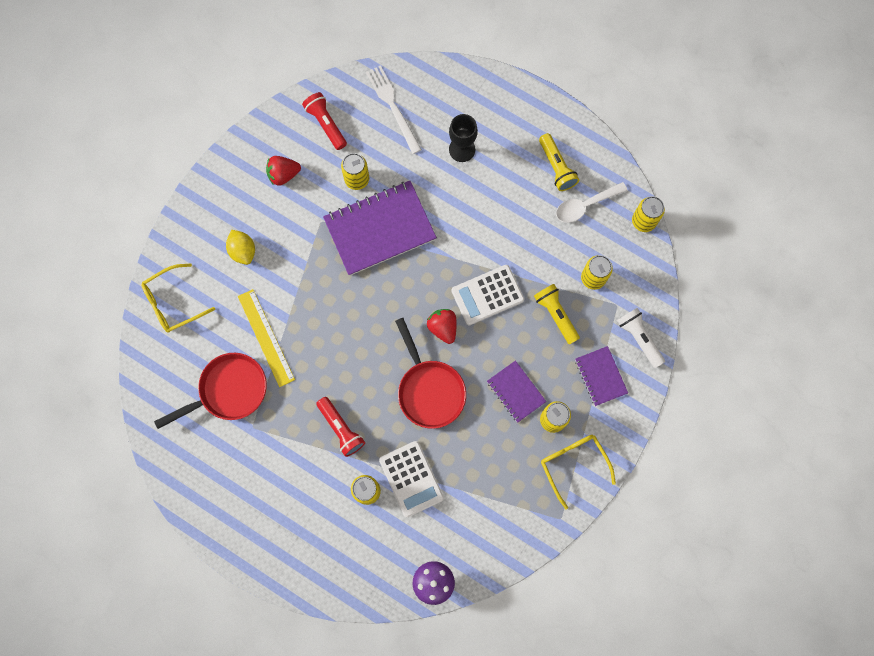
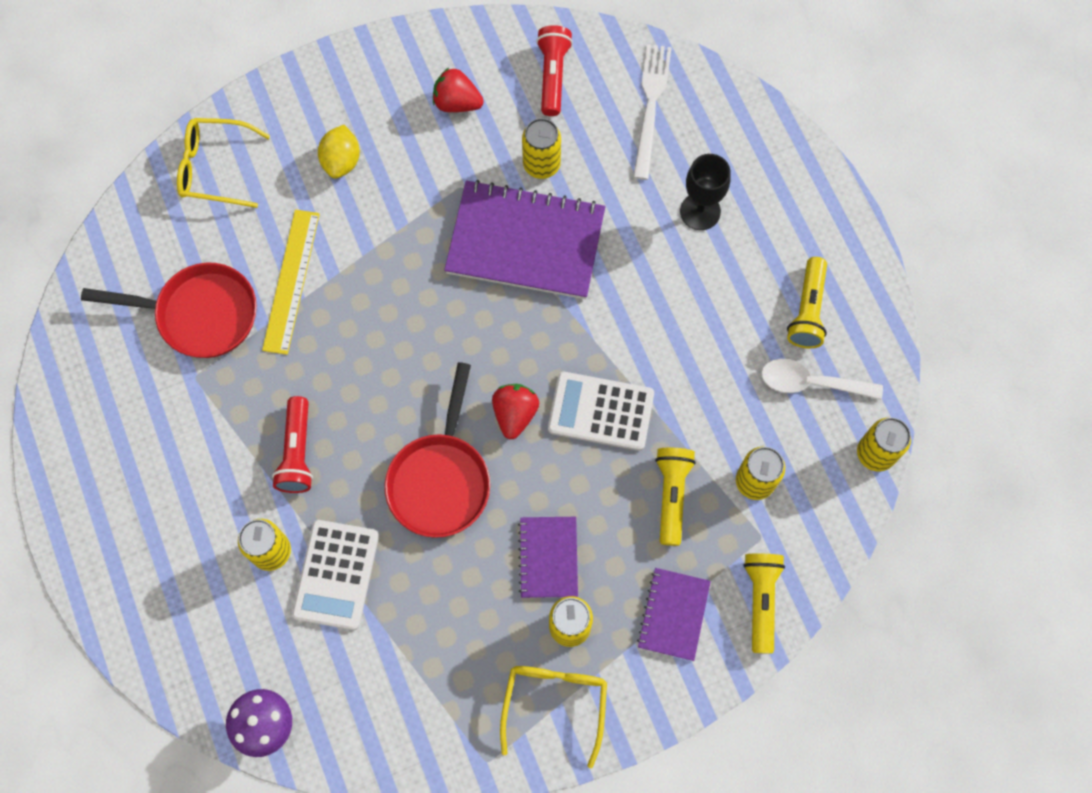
camera: 35 degrees right, 5 degrees down
white flashlight [617,308,665,368] -> yellow flashlight [743,553,785,654]

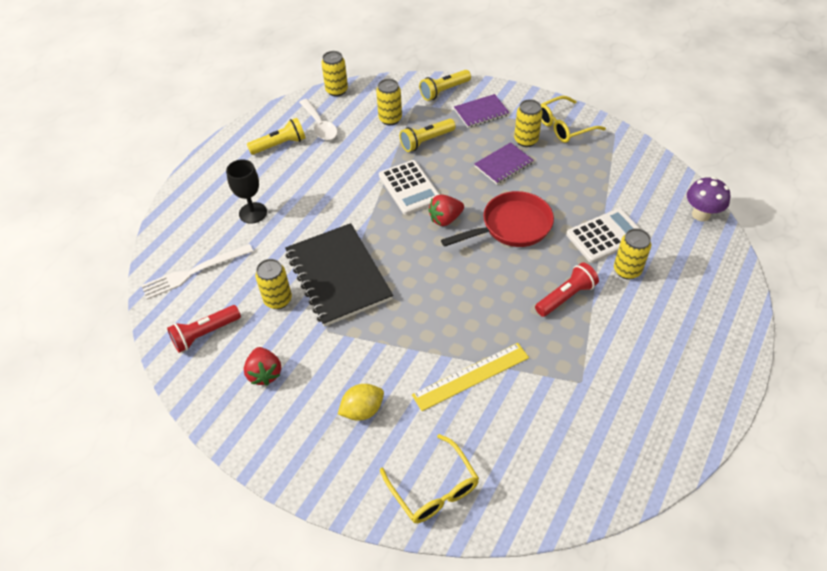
camera: 125 degrees left, 20 degrees down
red pan [81,263,257,358] -> none
purple notebook [444,180,605,299] -> black notebook [285,223,393,327]

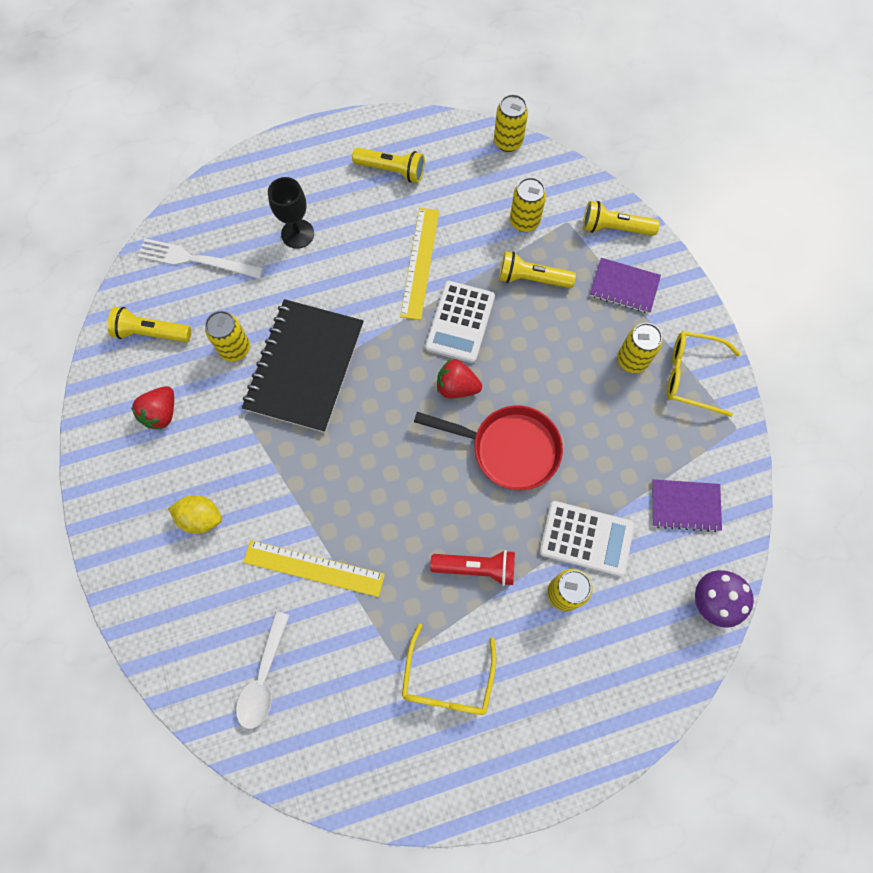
camera: 40 degrees right, 20 degrees up
red flashlight [167,305,241,353] -> yellow flashlight [107,307,191,342]
white spoon [299,99,338,140] -> white spoon moved to [236,612,289,729]
yellow glasses [380,434,479,523] -> yellow glasses moved to [402,623,496,715]
purple notebook [474,142,534,184] -> purple notebook moved to [652,479,722,532]
none -> yellow ruler [400,208,439,320]

